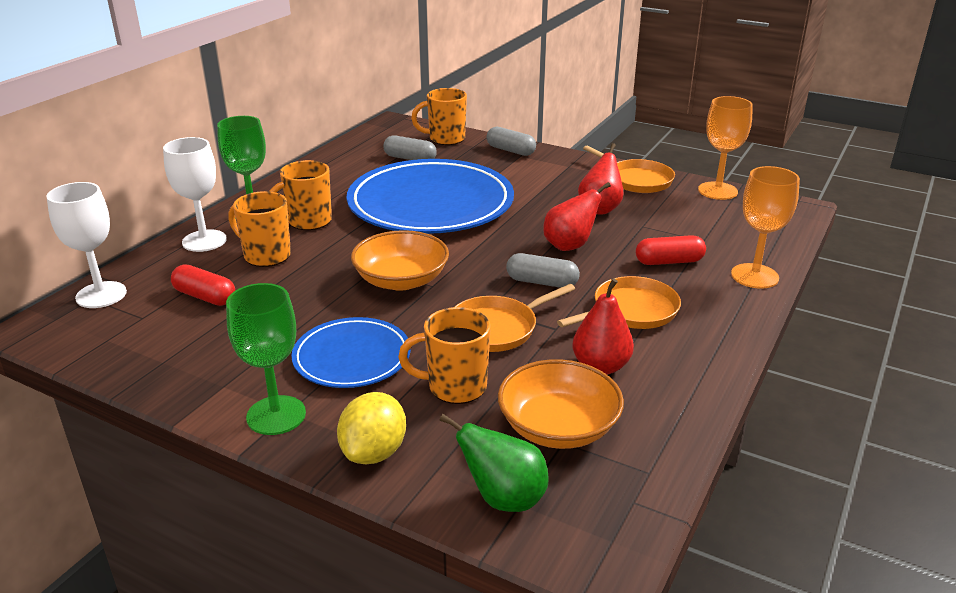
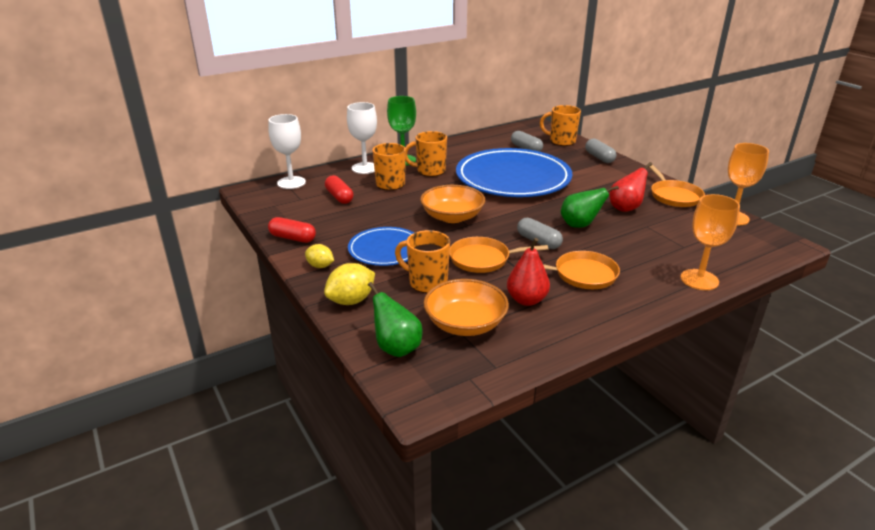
camera: 30 degrees right, 0 degrees up
green goblet [226,283,306,435] -> yellow lemon [305,244,334,268]
red pear [543,182,611,251] -> green pear [561,186,619,228]
red capsule [635,235,706,265] -> red capsule moved to [268,217,316,243]

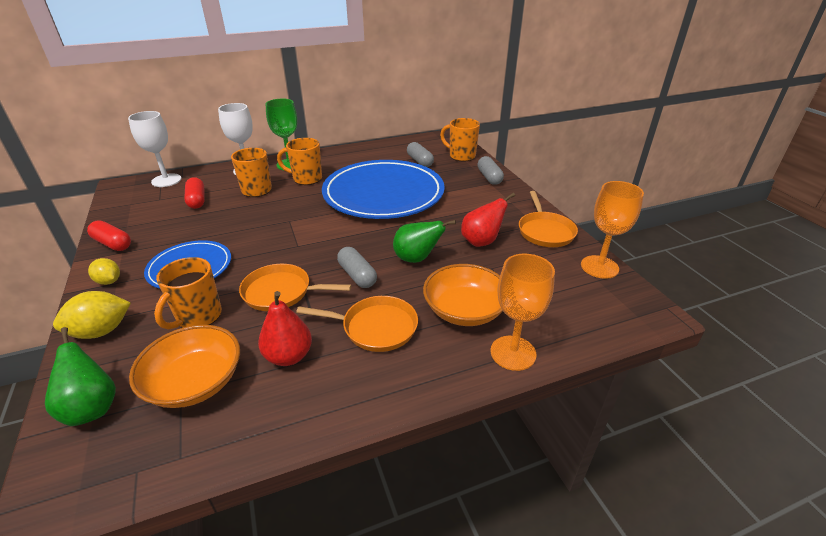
camera: 10 degrees right, 5 degrees up
orange mug [395,230,450,293] -> orange mug turned 105 degrees counterclockwise [154,257,222,330]
orange bowl [420,185,485,223] -> orange bowl moved to [423,264,502,326]

